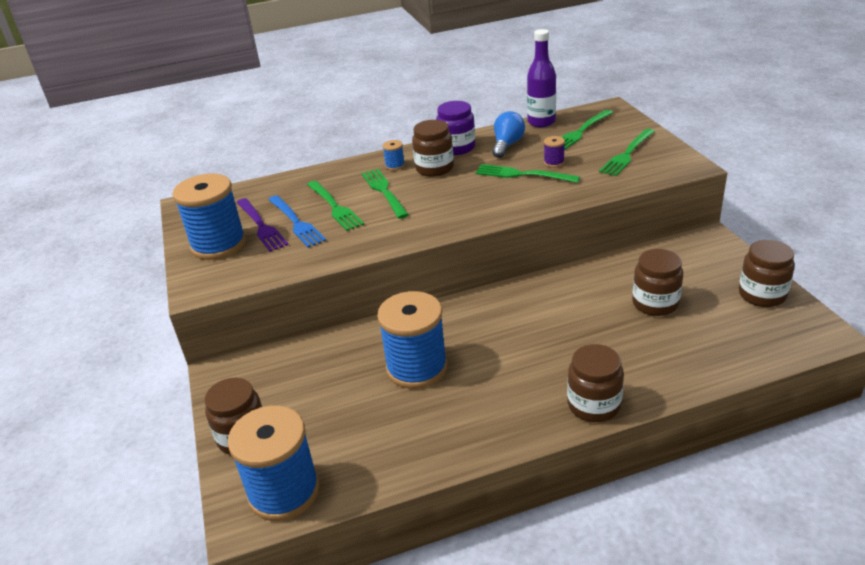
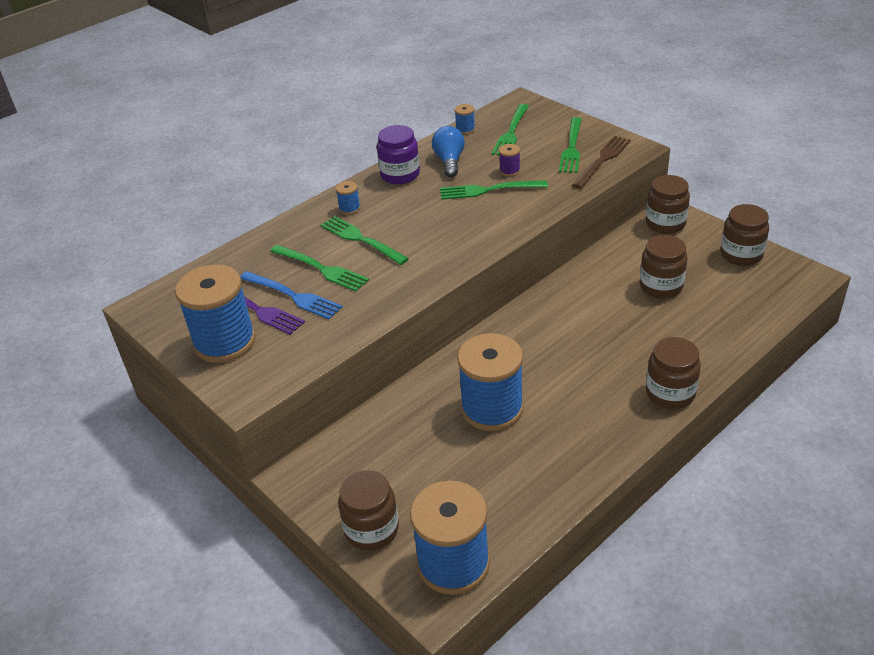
camera: 25 degrees left, 5 degrees up
brown jar [412,120,454,177] -> brown jar moved to [646,175,690,234]
purple bottle [527,29,556,127] -> blue spool [455,104,475,134]
none -> brown fork [572,136,631,189]

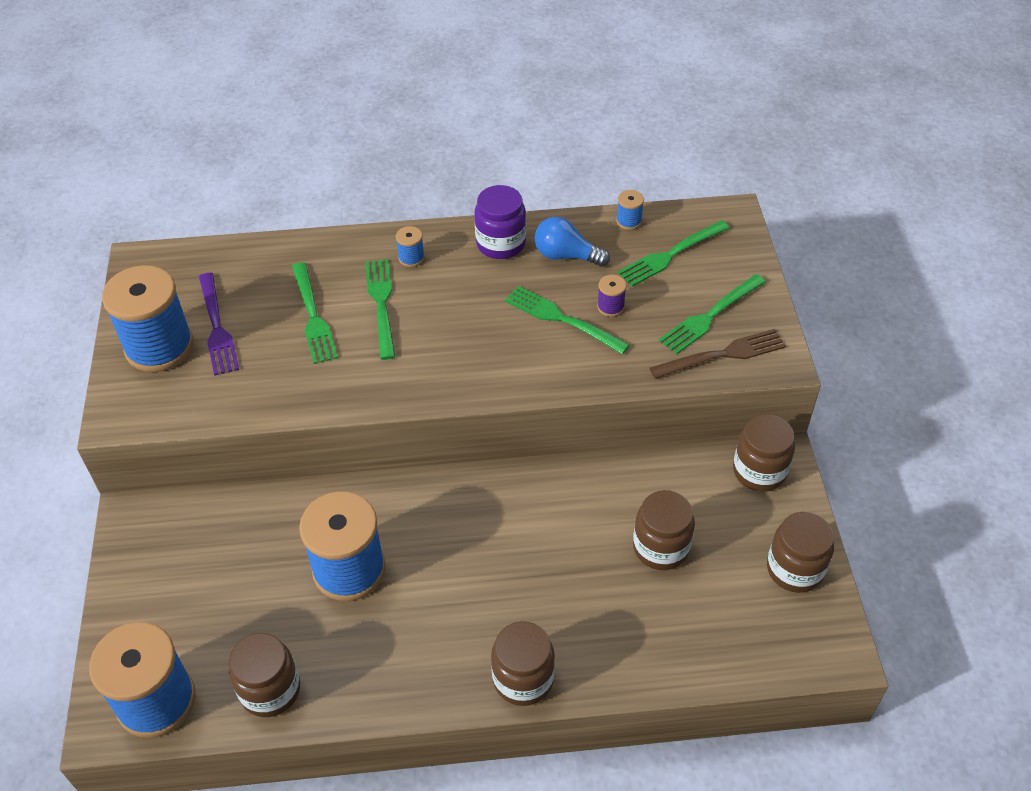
camera: 35 degrees right, 10 degrees up
blue fork [240,271,342,319] -> none
brown jar [338,470,399,551] -> brown jar moved to [229,633,300,717]
blue light bulb [432,126,465,177] -> blue light bulb turned 105 degrees counterclockwise [535,217,610,267]

